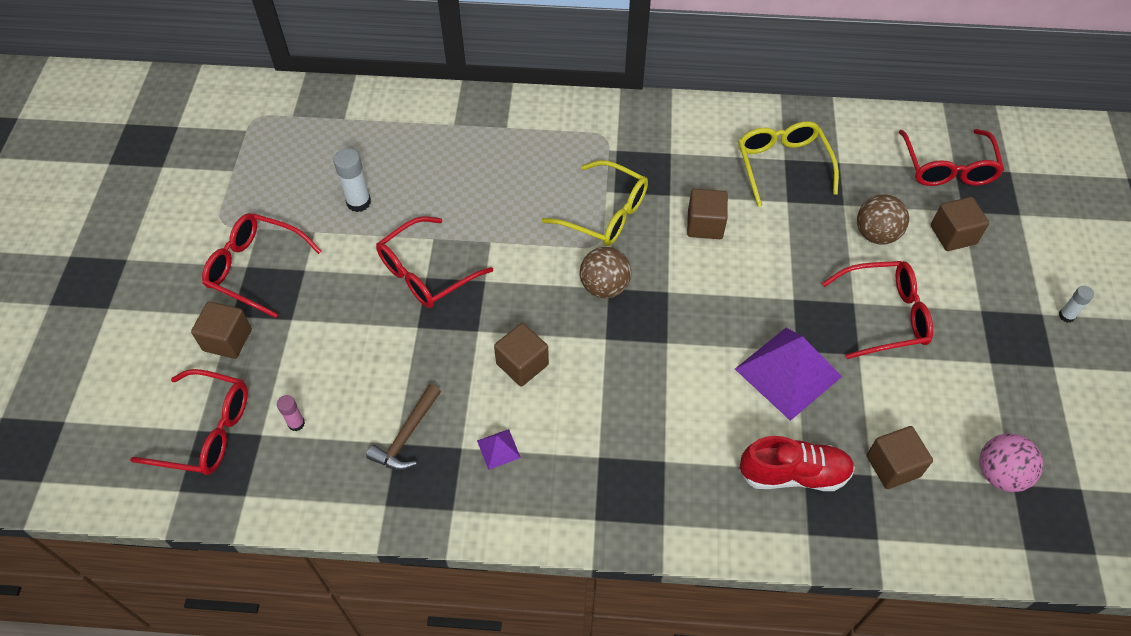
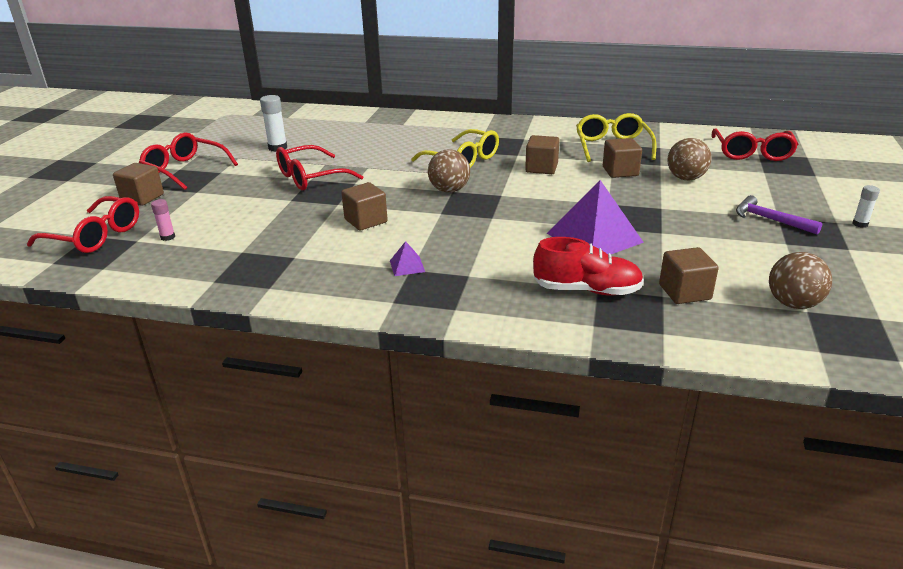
camera: 10 degrees right, 25 degrees down
brown hammer [366,384,441,470] -> none
purple pyramid [477,429,521,470] -> purple pyramid moved to [390,241,425,276]
red glasses [822,261,933,359] -> none
brown cube [931,197,989,251] -> brown cube moved to [603,138,642,178]
pink ball [979,433,1043,492] -> brown ball [769,252,832,309]
none -> purple hammer [736,195,823,235]

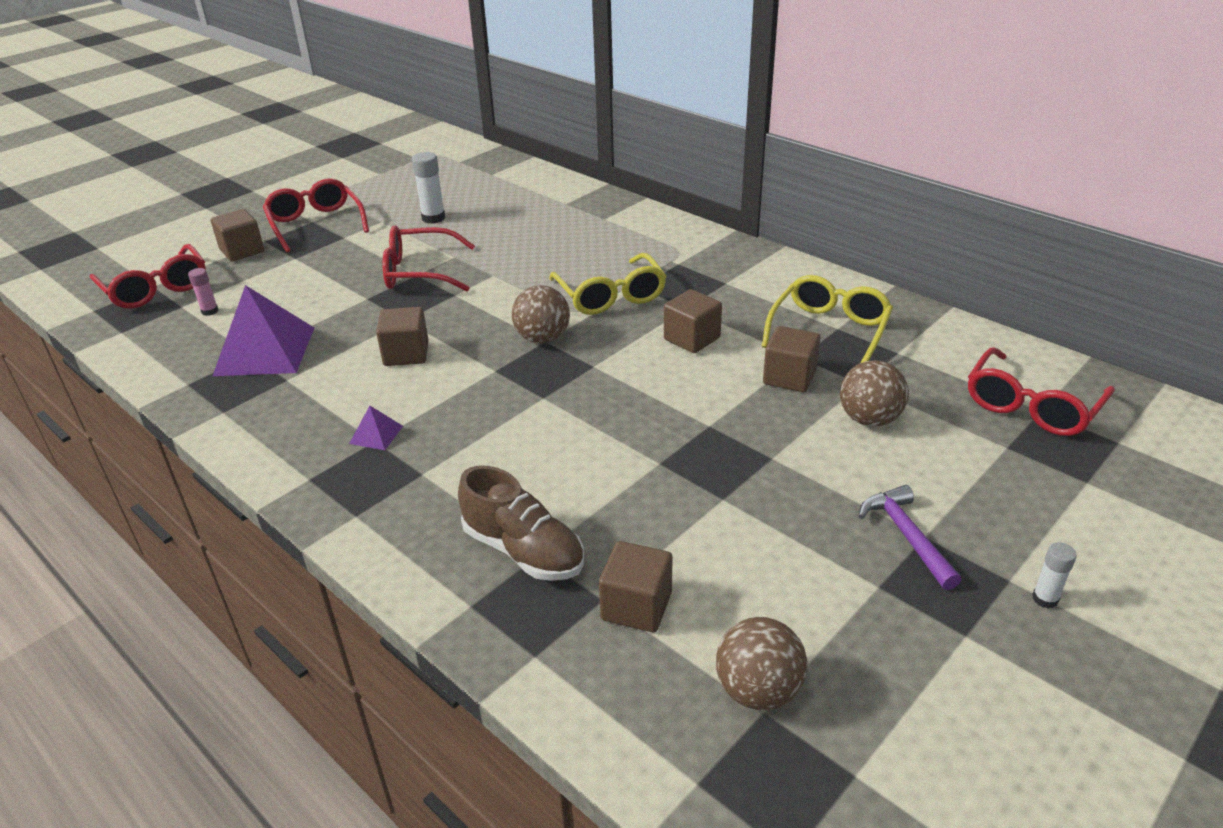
camera: 30 degrees right, 5 degrees up
red shoe [533,237,644,295] -> brown shoe [458,466,584,581]
purple pyramid [547,180,644,254] -> purple pyramid moved to [213,285,314,376]

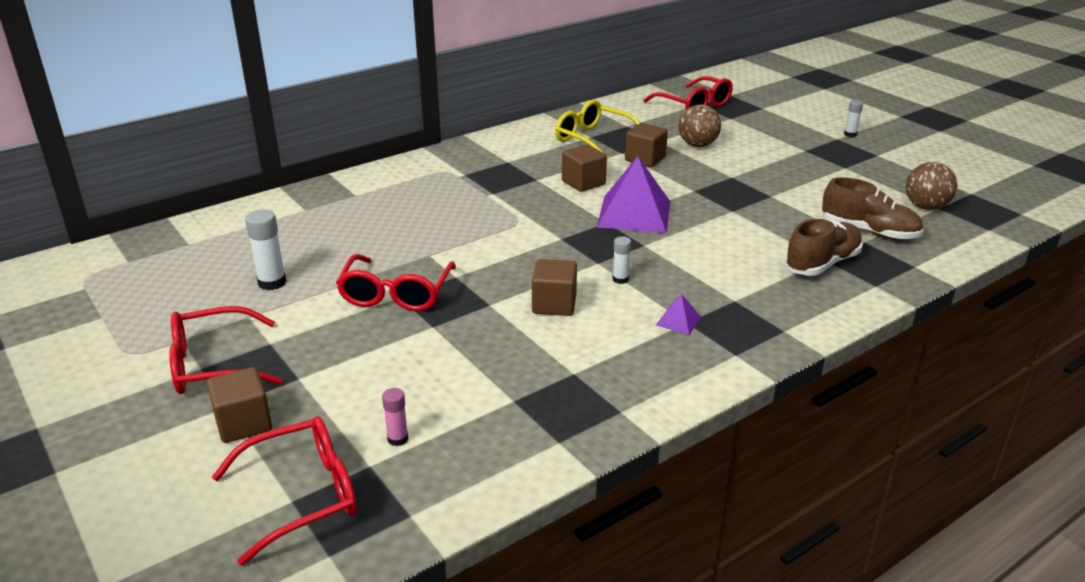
camera: 80 degrees left, 5 degrees down
purple pyramid [213,285,314,376] -> purple pyramid moved to [597,156,670,233]
brown ball [512,285,570,343] -> none
yellow glasses [549,253,666,315] -> none
brown cube [599,541,672,632] -> brown shoe [822,177,923,240]
purple hammer [859,485,961,590] -> none
none -> white glue stick [612,236,631,284]

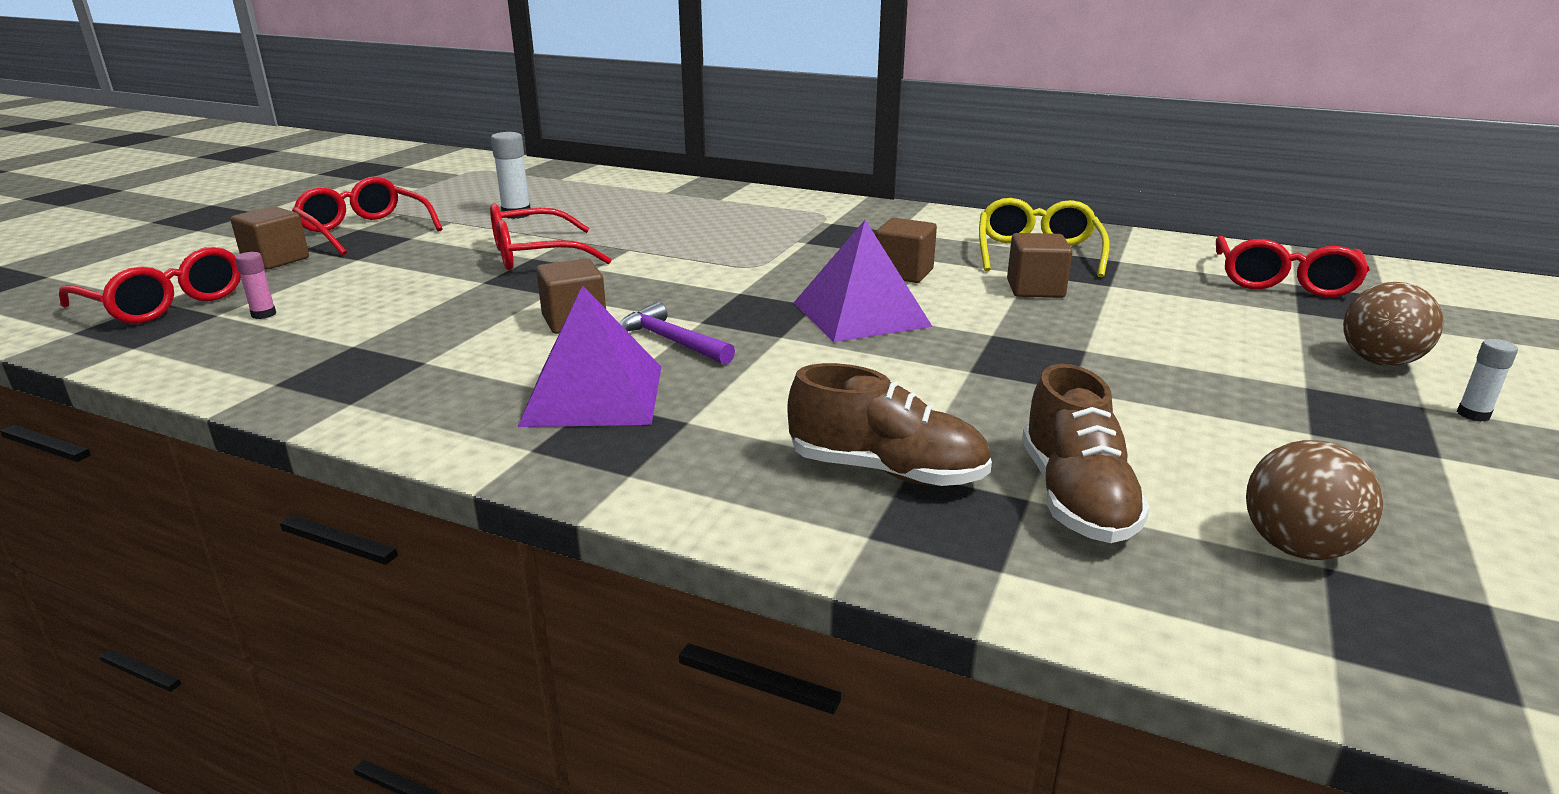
camera: 60 degrees right, 5 degrees down
white glue stick [612,236,631,284] -> purple hammer [620,302,735,365]
purple pyramid [656,294,701,335] -> purple pyramid [518,285,661,427], size x2.31
brown ball [679,104,721,147] -> brown ball moved to [1343,282,1444,366]

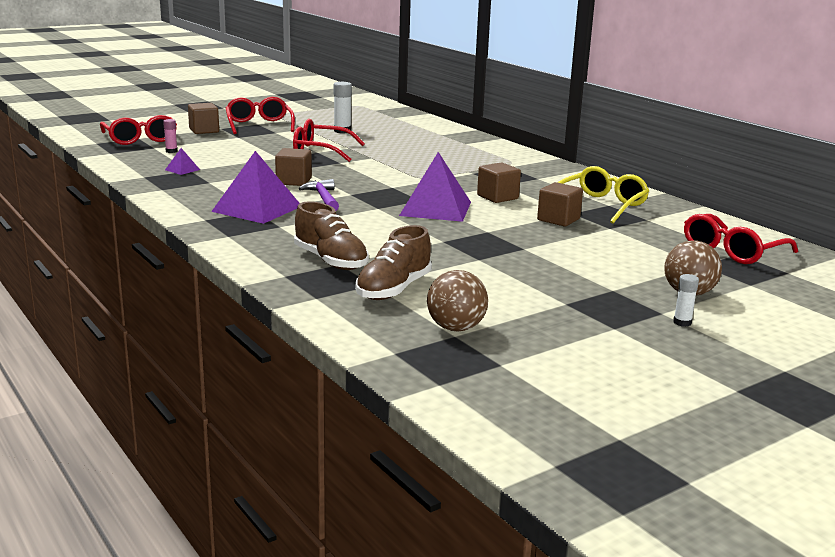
camera: 30 degrees right, 5 degrees down
none -> purple pyramid [165,148,200,175]

